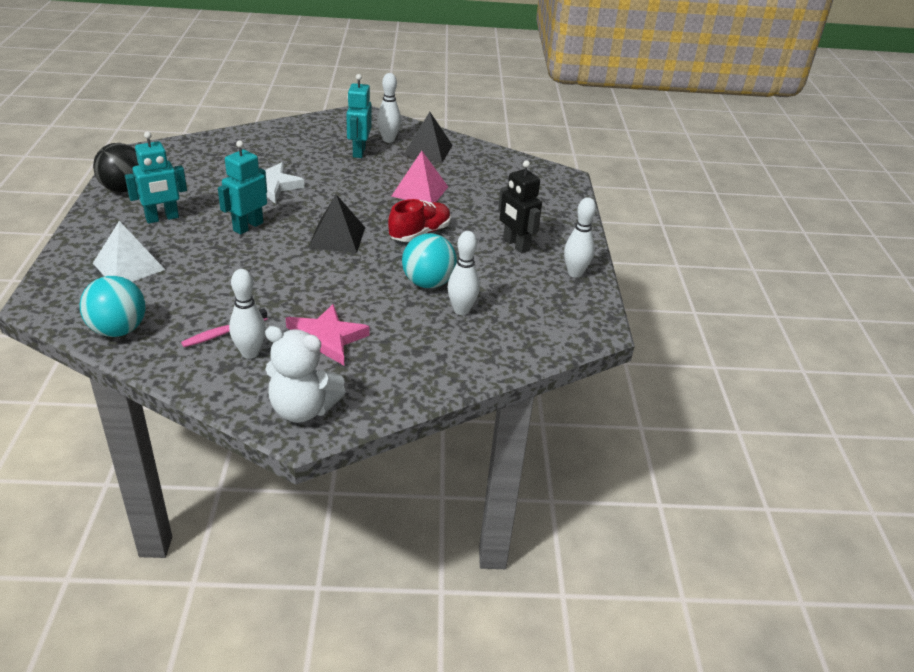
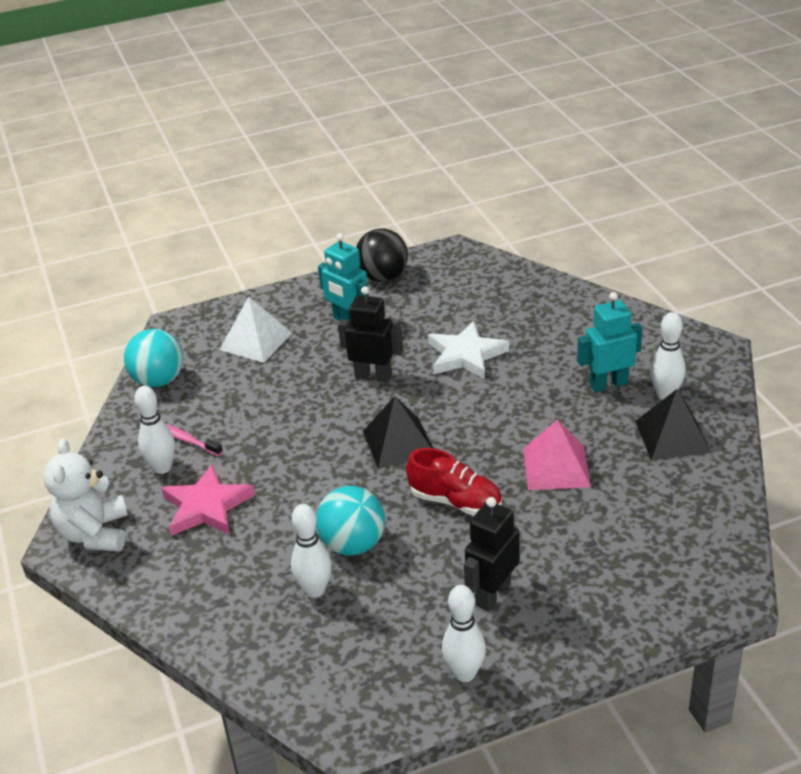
camera: 75 degrees right, 0 degrees up
turquoise robot [218,140,267,235] -> black robot [338,286,403,383]

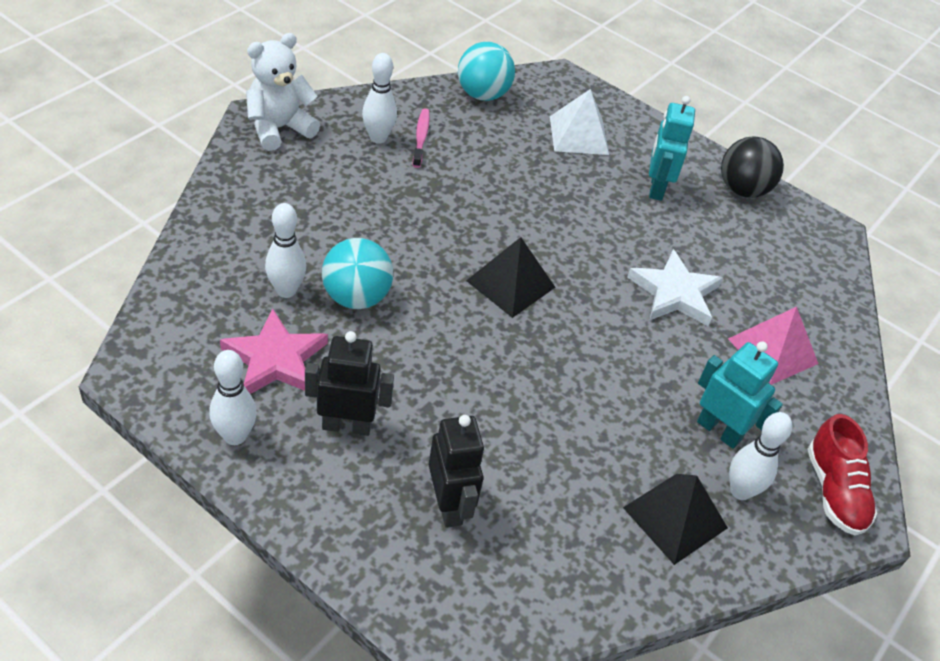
camera: 50 degrees right, 10 degrees up
pink star [161,464,255,536] -> pink star moved to [220,308,328,394]
black robot [338,286,403,383] -> black robot moved to [429,415,484,528]
red shoe [406,448,502,516] -> red shoe moved to [807,414,877,536]
pink pyramid [523,419,591,490] -> pink pyramid moved to [728,307,818,385]

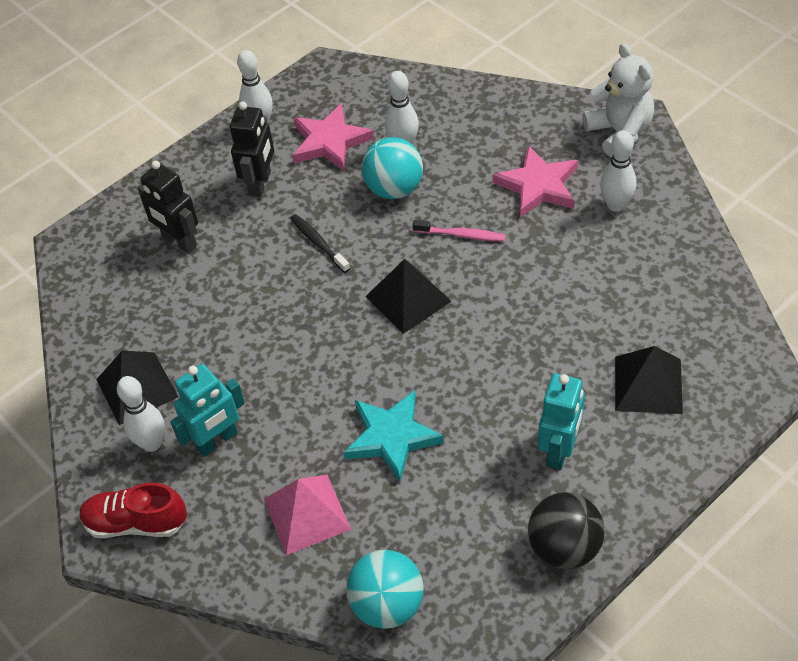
camera: 110 degrees right, 5 degrees up
pink toothbrush [413,108,430,168] -> pink toothbrush moved to [413,220,506,242]
black robot [429,415,484,528] -> black robot turned 45 degrees clockwise [137,160,198,253]
turquoise ball [458,42,515,101] -> turquoise ball moved to [346,550,424,629]
white pyramid [550,89,609,155] -> black pyramid [615,346,683,414]
white star [627,249,723,326] -> turquoise star [343,390,444,482]
turquoise robot [649,96,695,201] -> turquoise robot turned 90 degrees clockwise [538,373,585,470]
none -> black toothbrush [290,214,350,273]
none -> pink star [493,145,578,218]

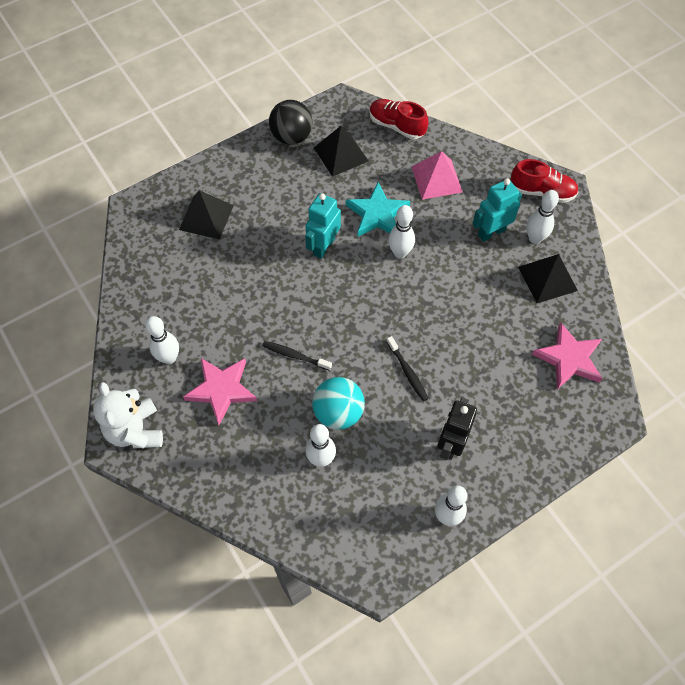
camera: 175 degrees left, 10 degrees up
black robot [137,160,198,253] -> none
pink star [293,103,374,171] -> pink star moved to [532,322,603,389]
turquoise ball [346,550,424,629] -> red shoe [369,99,429,139]
black pyramid [365,259,452,334] -> black pyramid moved to [314,126,368,177]
pink toothbrush [413,220,506,242] -> black toothbrush [262,341,332,371]
turquoise robot [538,373,585,470] -> turquoise robot moved to [305,193,341,259]
none -> white bowling pin [388,205,415,258]

